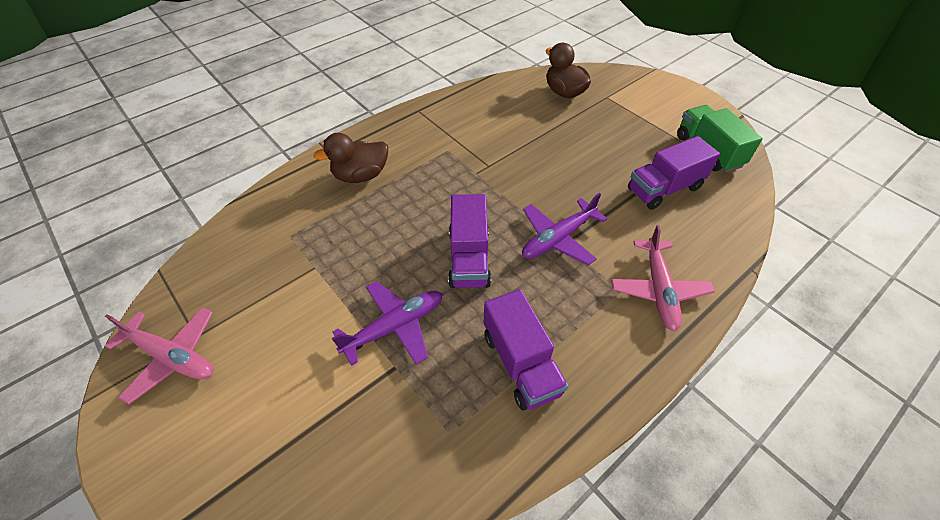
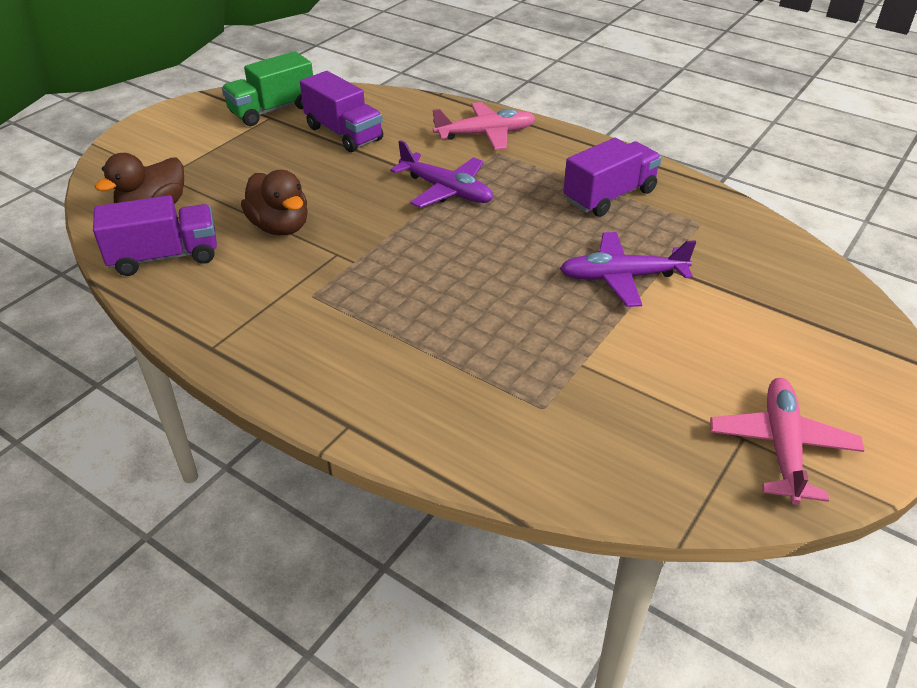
camera: 105 degrees left, 10 degrees down
brown duck [313,133,388,183] -> brown duck moved to [241,170,308,235]
purple plane [332,281,443,366] -> purple plane turned 45 degrees counterclockwise [560,232,696,307]
purple truck [448,194,491,288] -> purple truck moved to [93,195,217,276]

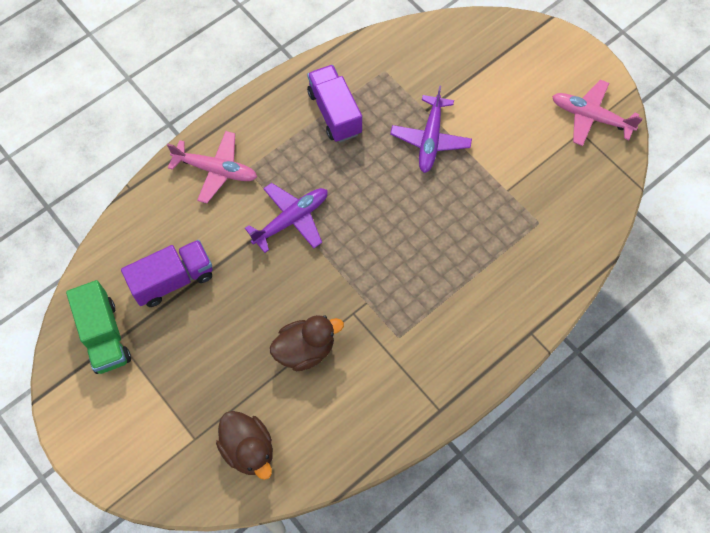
camera: 75 degrees left, 25 degrees up
purple truck [93,195,217,276] -> none
pink plane [433,102,536,150] -> pink plane turned 105 degrees clockwise [167,131,257,203]

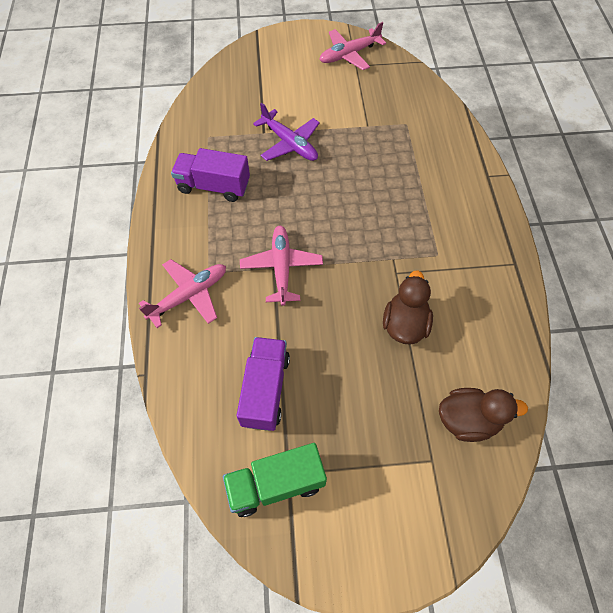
camera: 55 degrees left, 5 degrees down
green truck [66,280,131,374] -> green truck turned 150 degrees clockwise [223,443,327,517]
purple plane [245,183,327,253] -> pink plane [240,226,323,306]

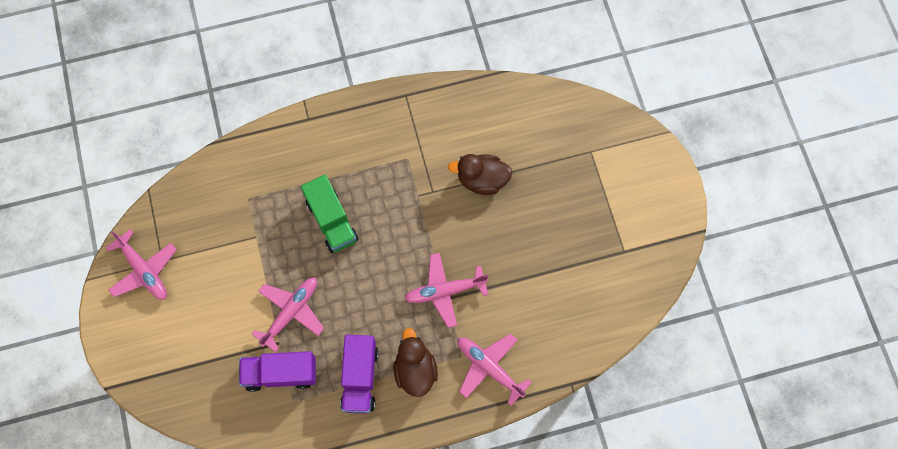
camera: 100 degrees left, 10 degrees up
green truck [223,443,327,517] -> green truck moved to [301,175,358,253]
purple truck [237,337,290,431] -> purple truck moved to [239,351,316,392]
purple plane [253,102,320,161] -> pink plane [252,277,324,352]
brown duck [439,388,528,442] -> brown duck moved to [394,328,438,397]

